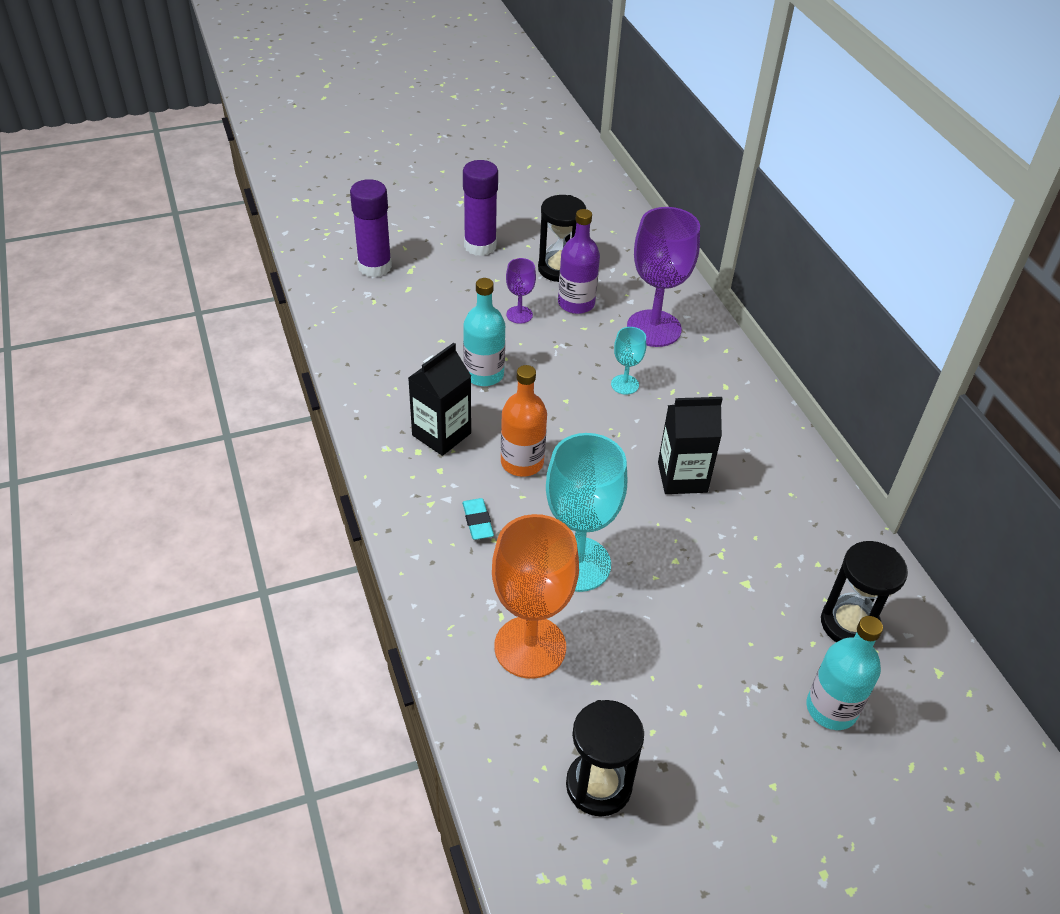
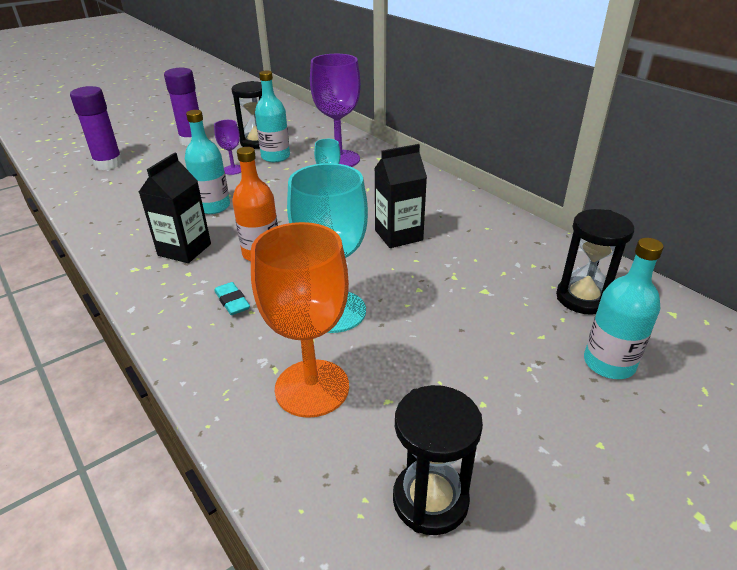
camera: 15 degrees left, 10 degrees down
purple bottle [558,209,600,314] -> turquoise bottle [255,70,290,162]

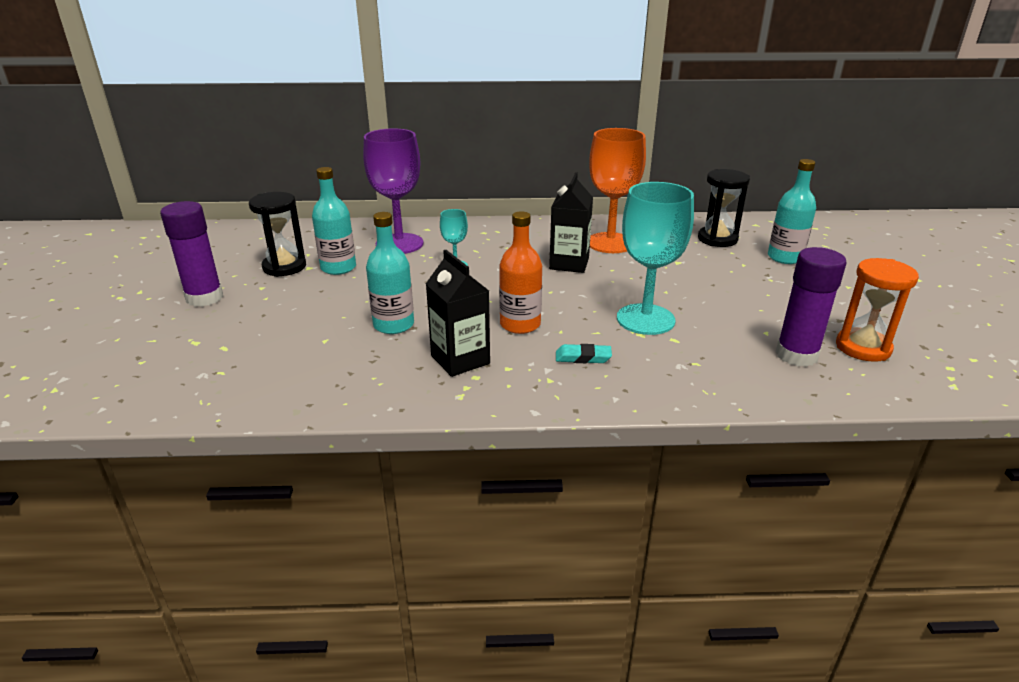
camera: 55 degrees left, 5 degrees down
purple glue stick [70,86,123,170] -> purple glue stick moved to [775,247,846,367]
purple goblet [214,120,241,175] -> none
orange goblet [251,222,349,418] -> orange goblet moved to [589,128,646,253]
black hourglass [393,385,483,535] -> orange hourglass [836,258,919,362]

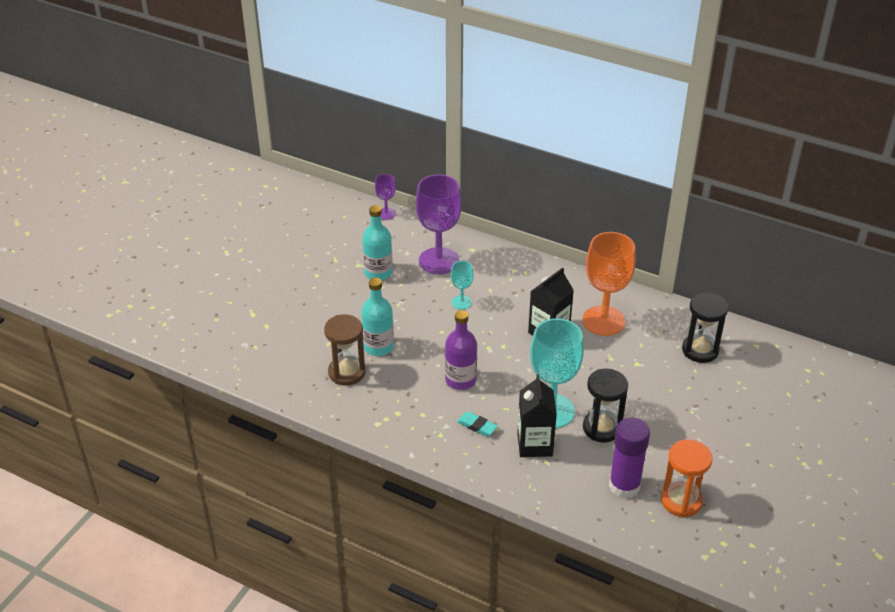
camera: 30 degrees right, 10 degrees up
purple glue stick [160,201,223,307] -> none
black hourglass [249,192,306,277] -> black hourglass moved to [583,369,628,442]
black carton [426,250,490,377] -> black carton moved to [517,374,557,457]
orange bottle [499,211,542,334] -> purple bottle [445,310,477,390]
turquoise bottle [768,159,816,264] -> none
none -> brown hourglass [324,314,365,386]
none -> purple goblet [375,174,396,220]

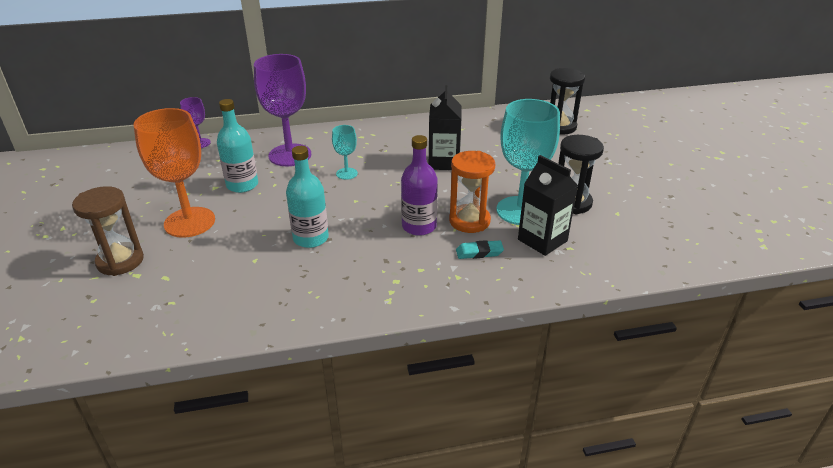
camera: 40 degrees left, 5 degrees down
brown hourglass [324,314,365,386] -> brown hourglass moved to [72,186,144,276]
orange goblet [582,232,636,336] -> orange goblet moved to [133,108,215,238]
purple glue stick [609,417,650,498] -> none
orange hourglass [661,440,712,518] -> orange hourglass moved to [449,151,495,233]

